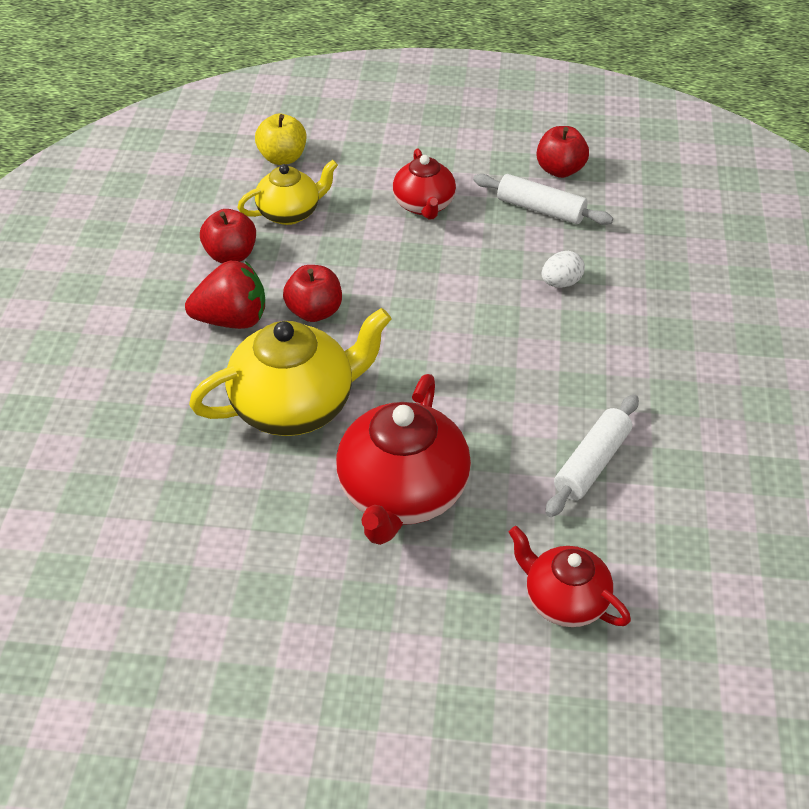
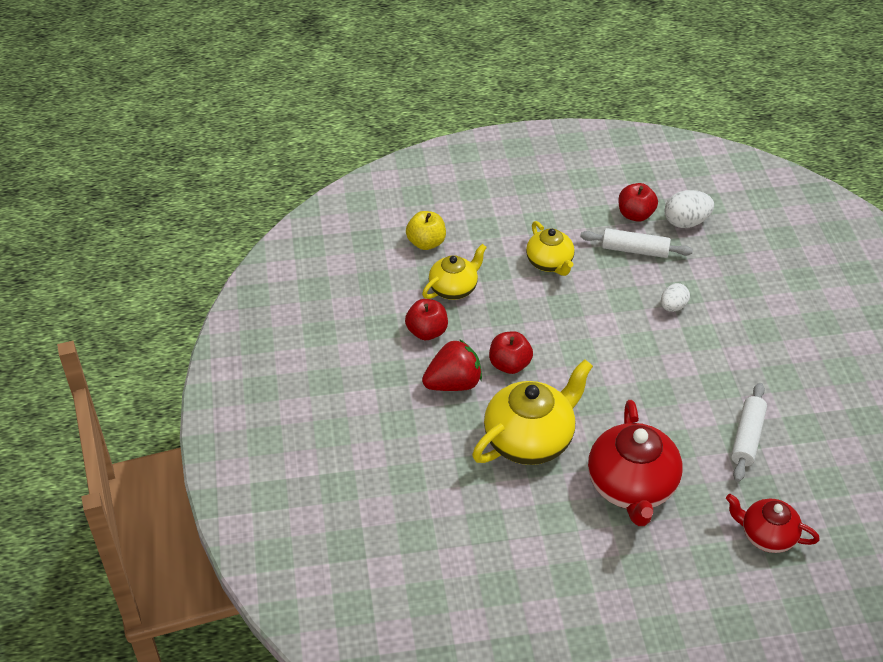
camera: 15 degrees left, 0 degrees up
red teapot [393,149,456,220] -> yellow teapot [526,221,575,276]
none -> white egg [664,190,714,228]

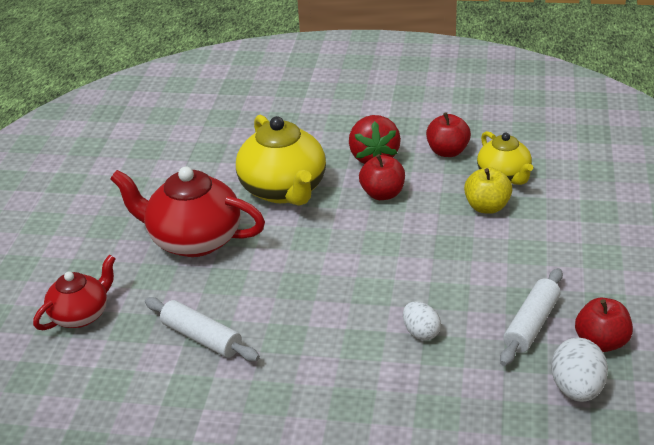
camera: 110 degrees right, 10 degrees down
yellow apple [406,211,446,250] -> yellow apple moved to [464,167,513,214]
yellow teapot [526,221,575,276] -> none

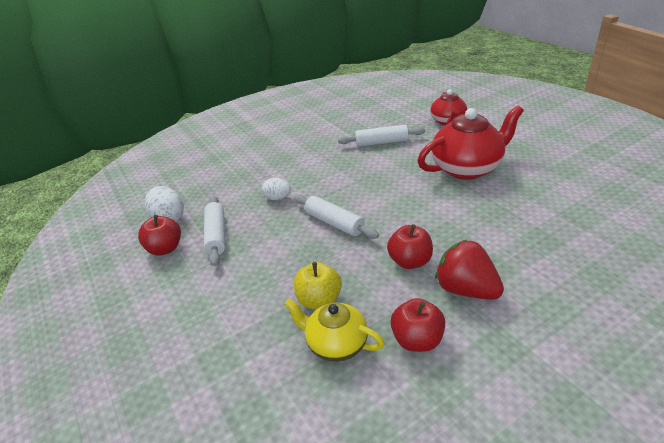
camera: 140 degrees right, 0 degrees up
yellow teapot [236,115,326,206] -> none
none -> white rolling pin [294,195,379,239]

